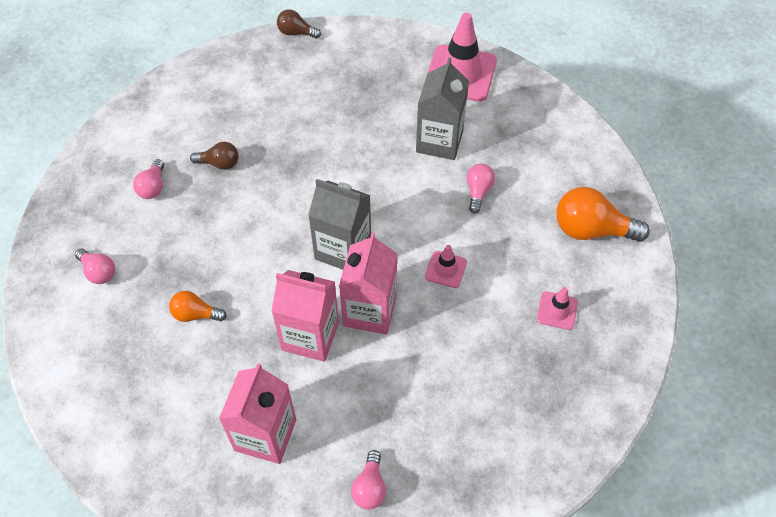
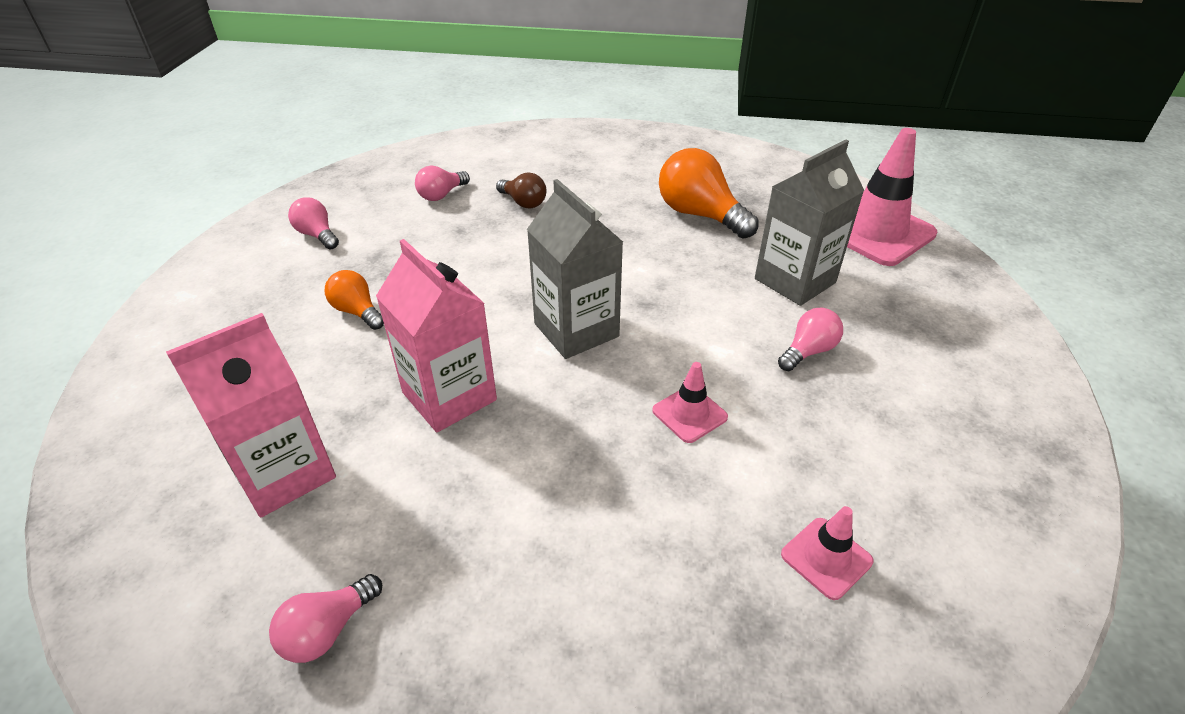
camera: 35 degrees right, 15 degrees down
pink light bulb [75,248,115,284] -> pink light bulb turned 150 degrees clockwise [288,197,339,249]
brown light bulb [277,9,321,39] -> none
pink carton [339,232,397,334] -> none
orange light bulb [556,187,650,242] -> orange light bulb moved to [659,148,759,239]

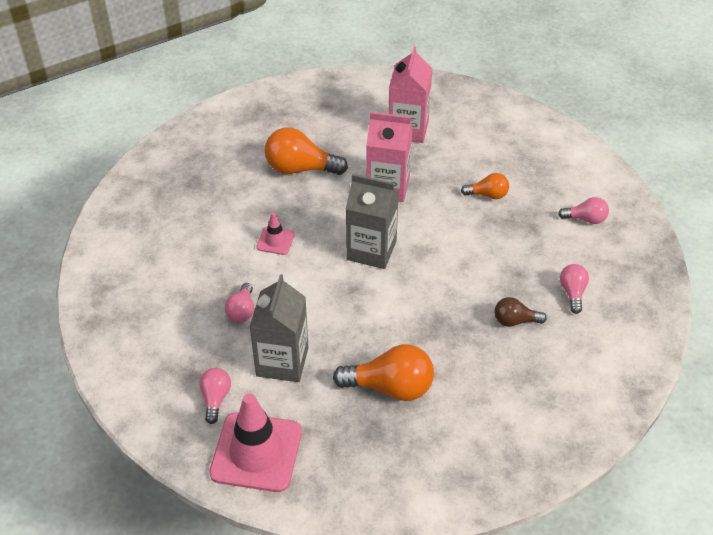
camera: 140 degrees right, 5 degrees up
pink light bulb [269,574,382,663] -> pink light bulb moved to [200,368,231,424]
pink traffic cone [781,506,874,600] -> none
none -> orange light bulb [265,127,348,175]

